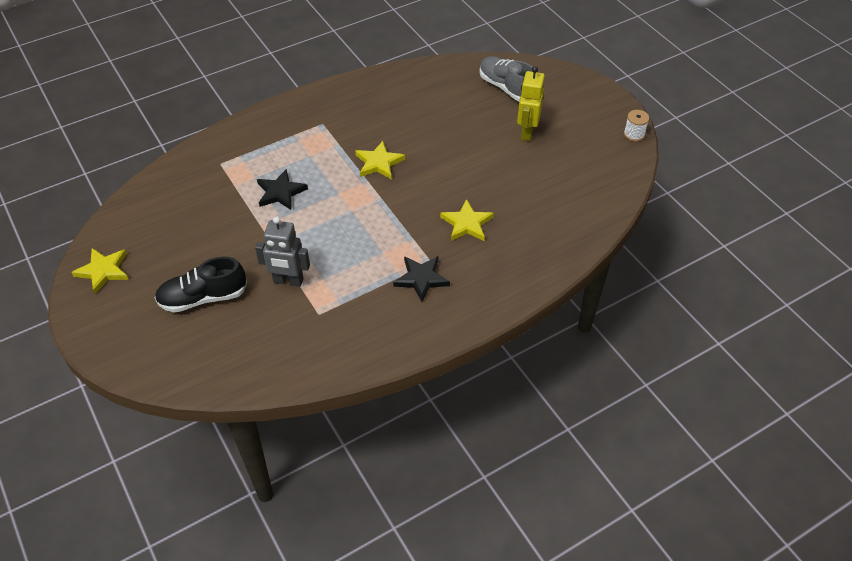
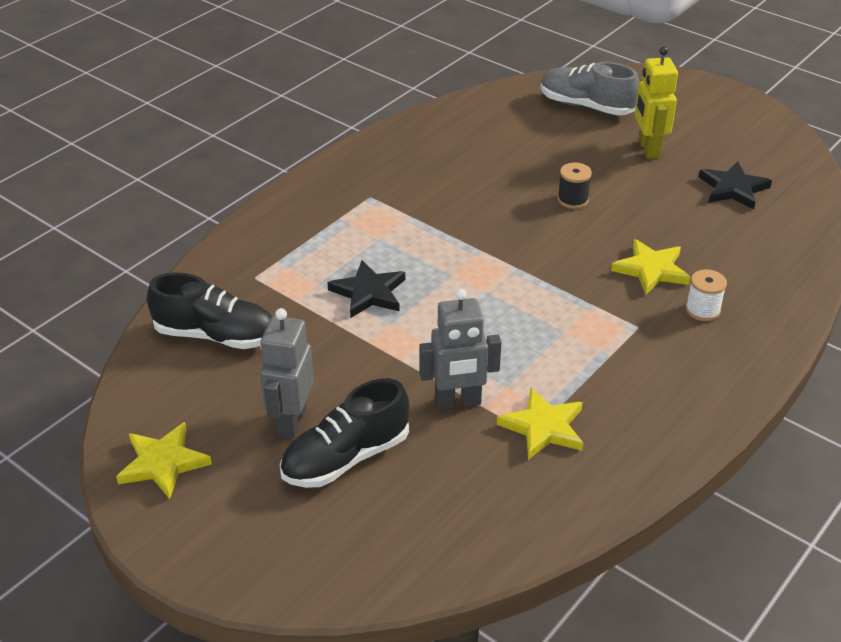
camera: 20 degrees left, 10 degrees down
yellow star [355,141,405,179] -> yellow star moved to [497,387,583,460]
black star [393,256,450,302] -> black star moved to [699,161,772,210]
white spool [624,110,649,142] -> white spool moved to [685,269,727,321]
none -> black shoe [147,272,272,349]
none -> grey robot [260,308,314,439]
none -> black spool [558,162,592,209]

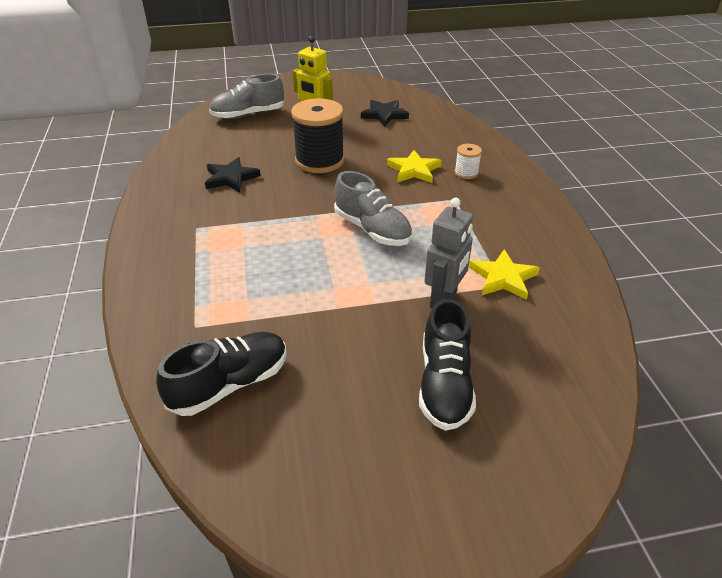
camera: 50 degrees left, 0 degrees up
yellow star [116,422,212,499] -> none
grey robot [260,308,314,439] -> none
black star [327,260,405,318] -> black star moved to [205,157,261,192]
black spool [558,162,592,209] -> black spool [291,98,345,173], size x2.12
none -> grey shoe [334,171,412,246]

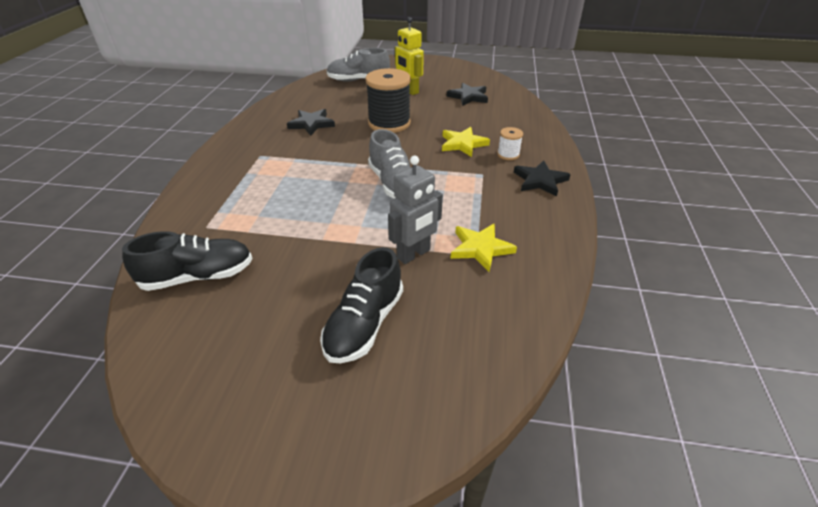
camera: 20 degrees right, 0 degrees up
none -> black star [514,160,571,197]

